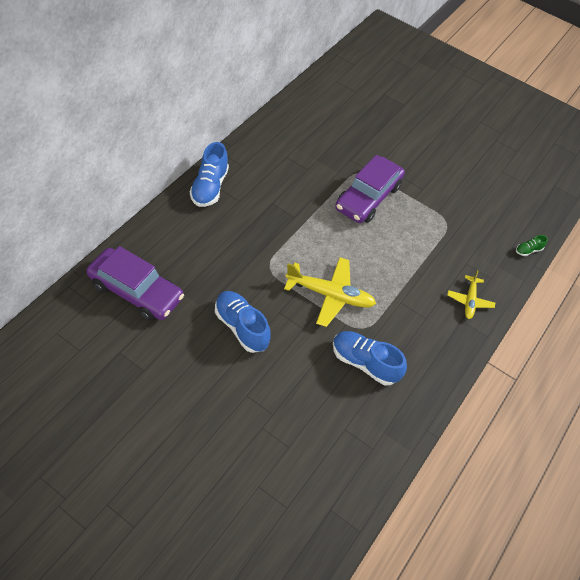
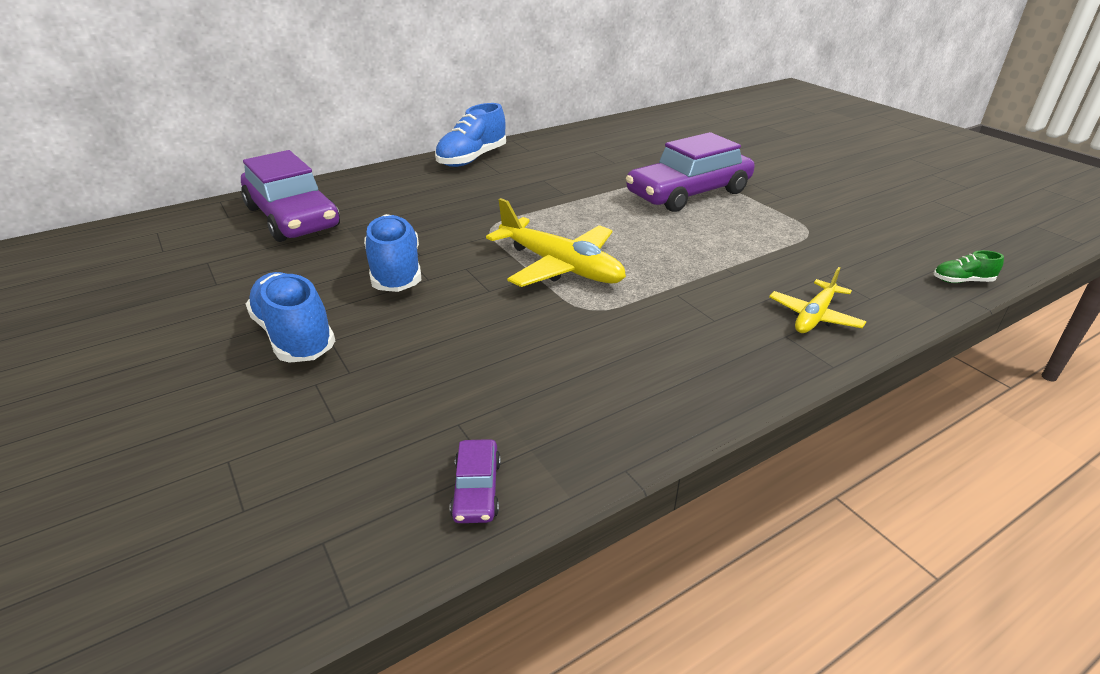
camera: 30 degrees right, 20 degrees down
blue shoe [333,331,407,385] -> blue shoe moved to [246,272,335,363]
none -> purple car [450,439,501,523]

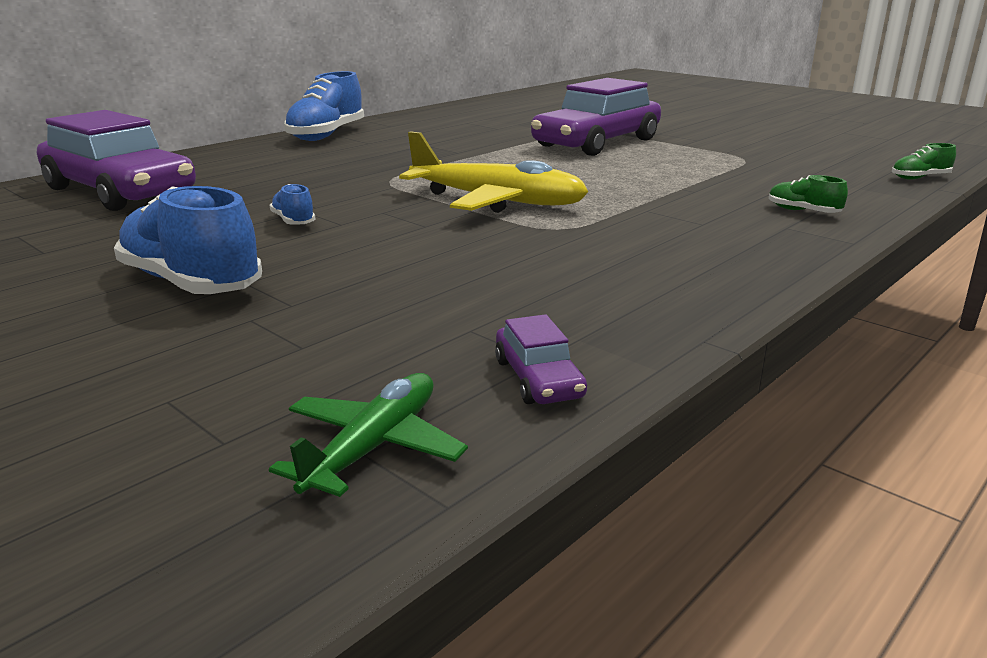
camera: 15 degrees left, 10 degrees down
blue shoe [364,214,421,292] -> blue shoe [270,184,315,225], size x0.48
yellow plane [769,267,866,333] -> green shoe [769,175,848,213]
none -> green plane [269,373,468,497]

